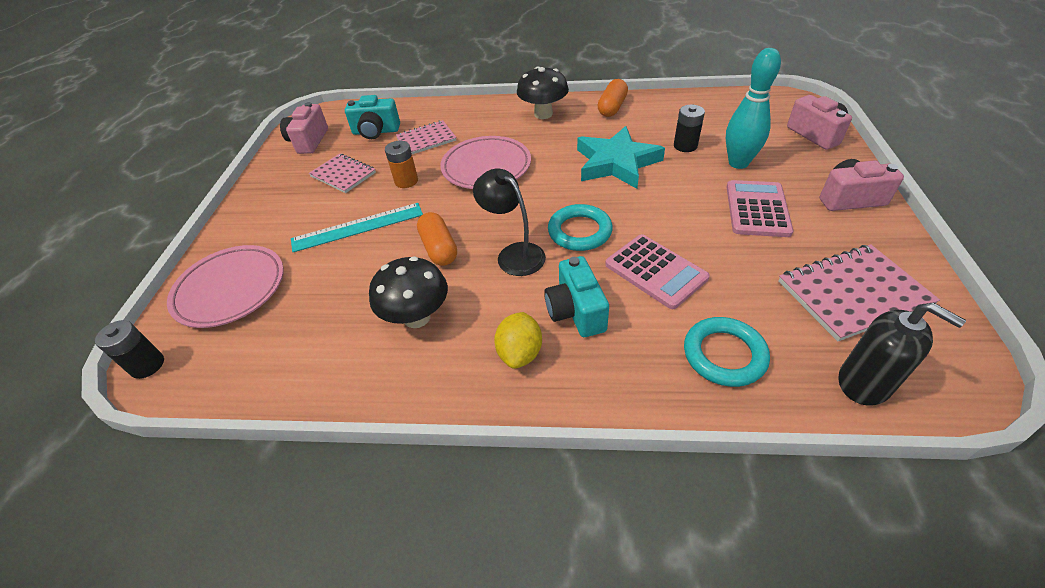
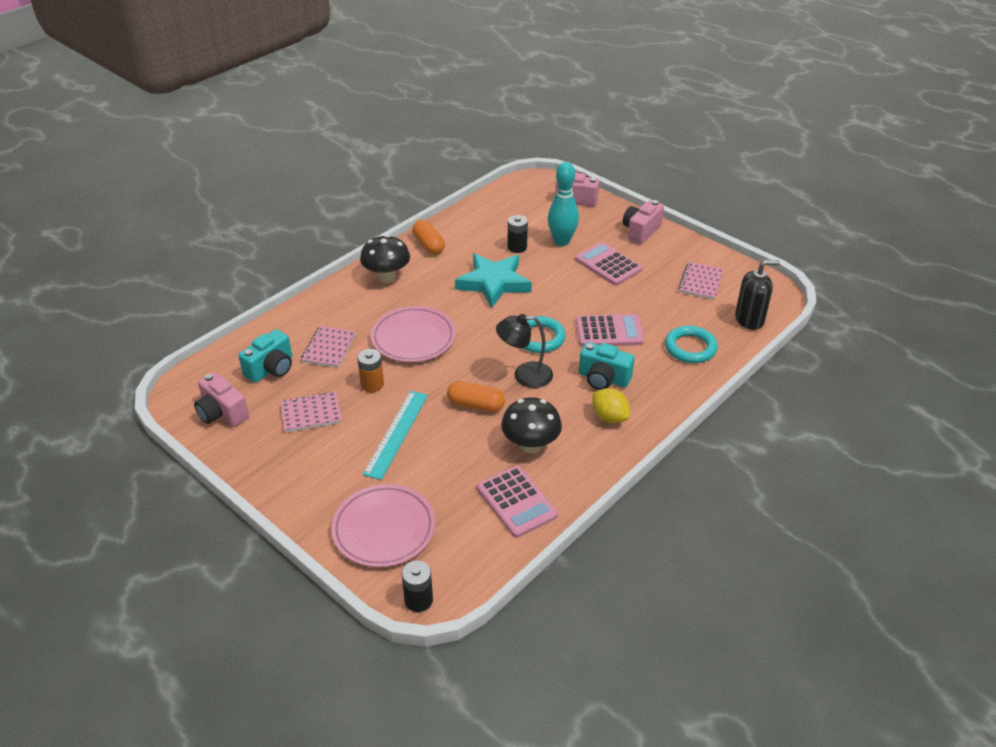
camera: 55 degrees left, 5 degrees down
pink notebook [778,244,940,341] -> pink notebook [678,262,724,300], size x0.66
none -> pink calculator [477,466,558,538]

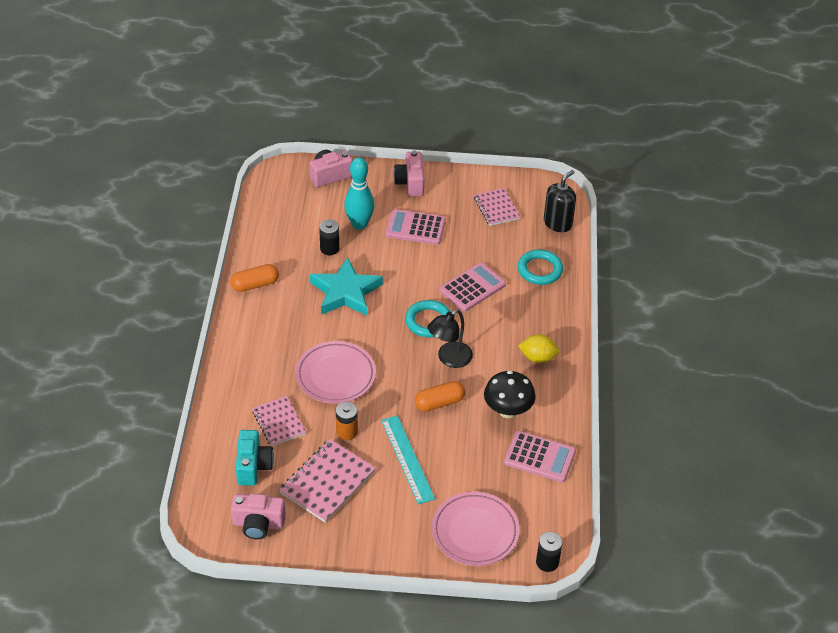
camera: 40 degrees left, 5 degrees up
pink notebook [280,391,342,433] -> pink notebook [279,439,376,523], size x1.52
black mushroom [360,235,410,283] -> none
orange capsule [412,220,445,255] -> orange capsule turned 45 degrees counterclockwise [230,264,279,292]
turquoise camera [579,342,635,390] -> none

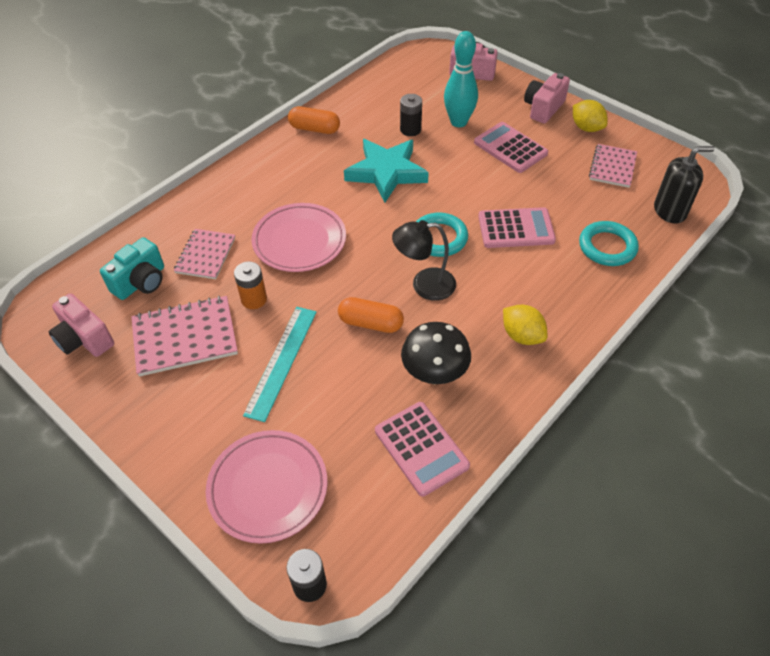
camera: 40 degrees right, 5 degrees up
none -> yellow lemon [573,100,608,132]

